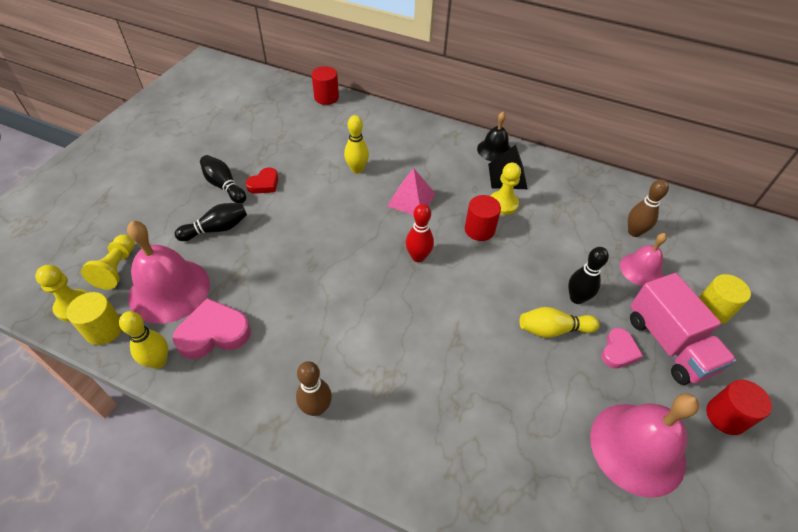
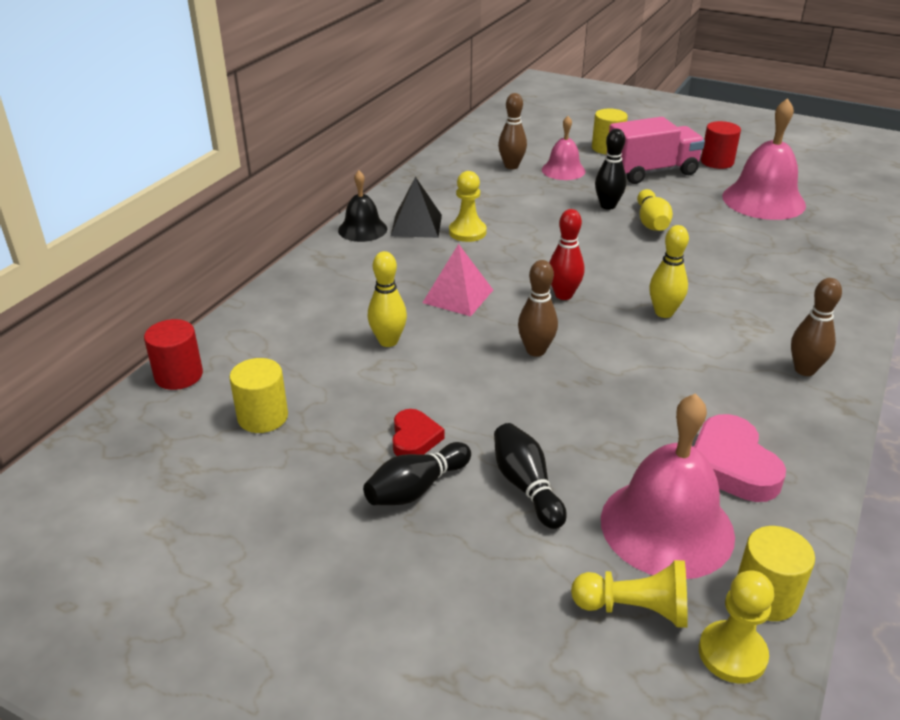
camera: 85 degrees left, 15 degrees down
yellow bowling pin [119,311,168,369] -> yellow bowling pin moved to [649,225,689,318]
red heart [246,167,278,194] -> red heart turned 45 degrees clockwise [392,409,445,456]
red cylinder [465,195,501,241] -> none
pink heart [601,328,643,369] -> none
none -> yellow cylinder [229,358,288,433]
none -> brown bowling pin [518,260,558,357]

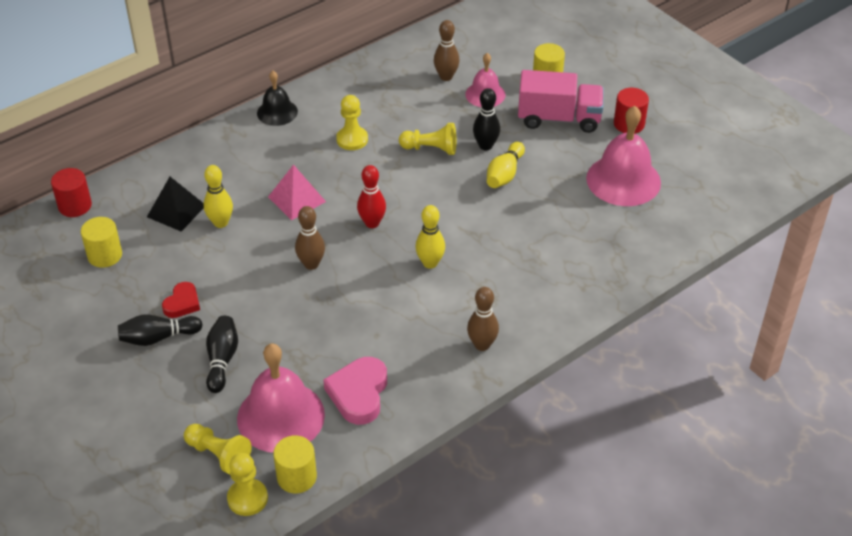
camera: 25 degrees right, 10 degrees up
black pyramid [391,177,442,238] -> black pyramid moved to [147,177,204,232]
none -> yellow pawn [399,123,457,155]

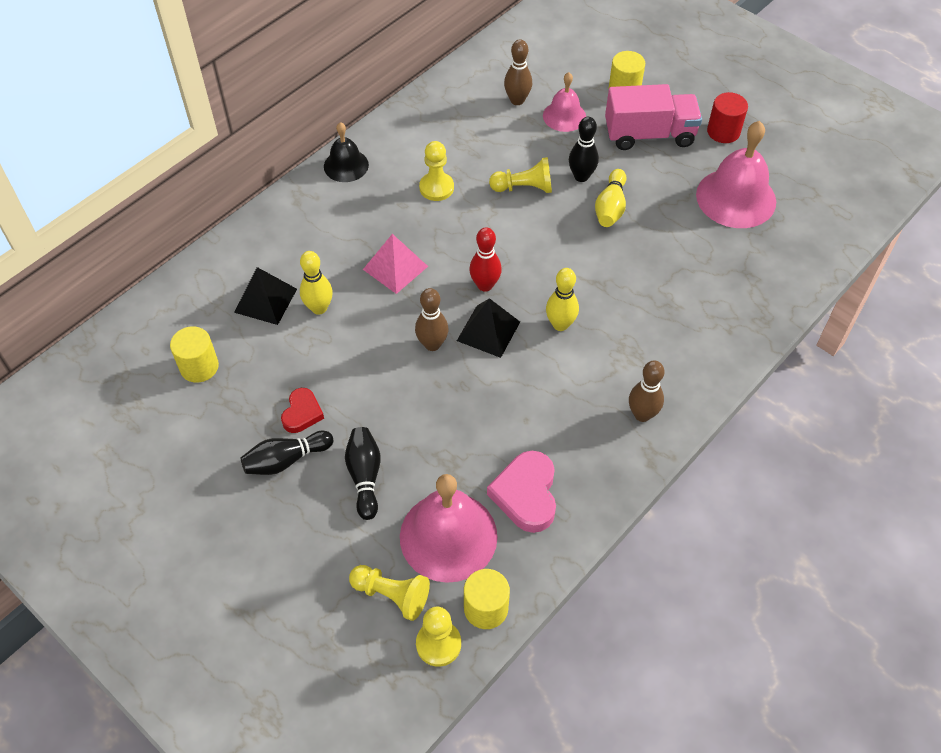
camera: 10 degrees left, 10 degrees up
red cylinder [51,168,92,217] -> none
none -> black pyramid [457,298,520,358]

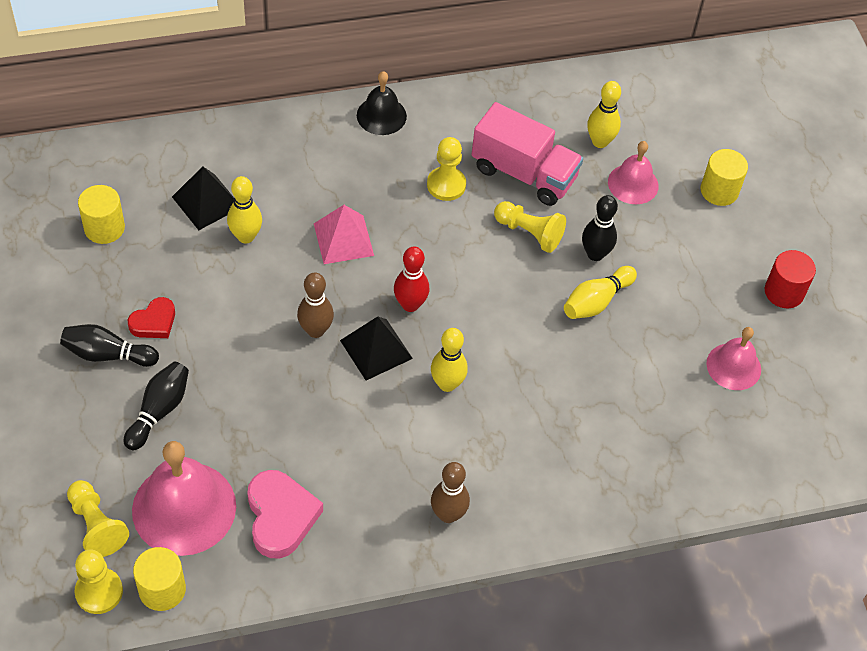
camera: 30 degrees right, 0 degrees up
pink heart [487,451,556,533] -> pink heart turned 135 degrees clockwise [247,470,323,559]
brown bowling pin [504,39,532,105] -> yellow bowling pin [587,81,621,148]
pink truck [605,84,702,150] -> pink truck moved to [471,102,583,206]
pink bell [696,121,776,228] -> pink bell [706,327,761,390], size x0.58

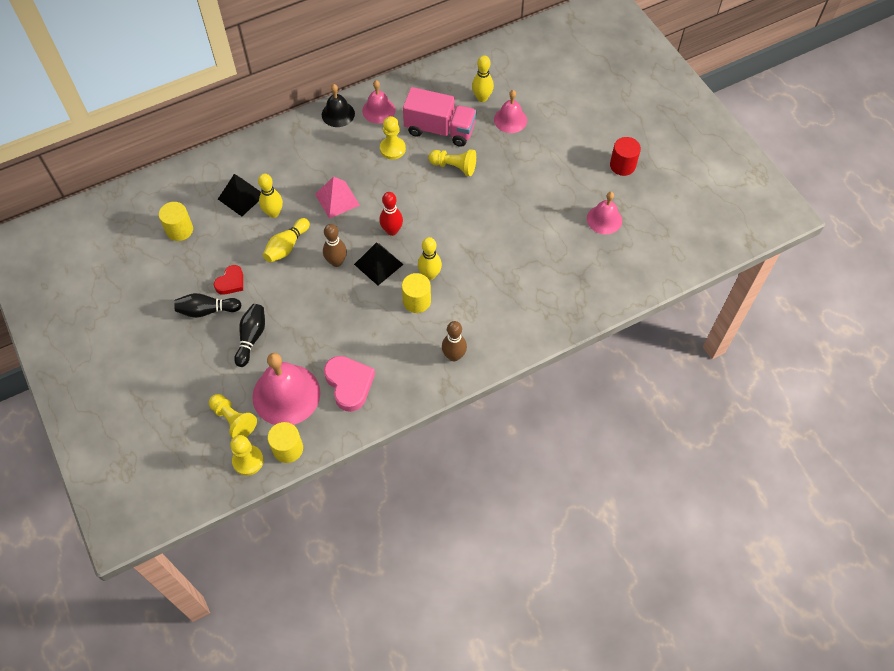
camera: 10 degrees left, 5 degrees up
yellow bowling pin [564,266,637,319] -> yellow bowling pin moved to [263,218,310,263]
black bowling pin [582,195,618,261] -> none
yellow cylinder [701,149,748,206] -> yellow cylinder moved to [402,273,431,313]
none -> pink bell [362,80,396,124]

